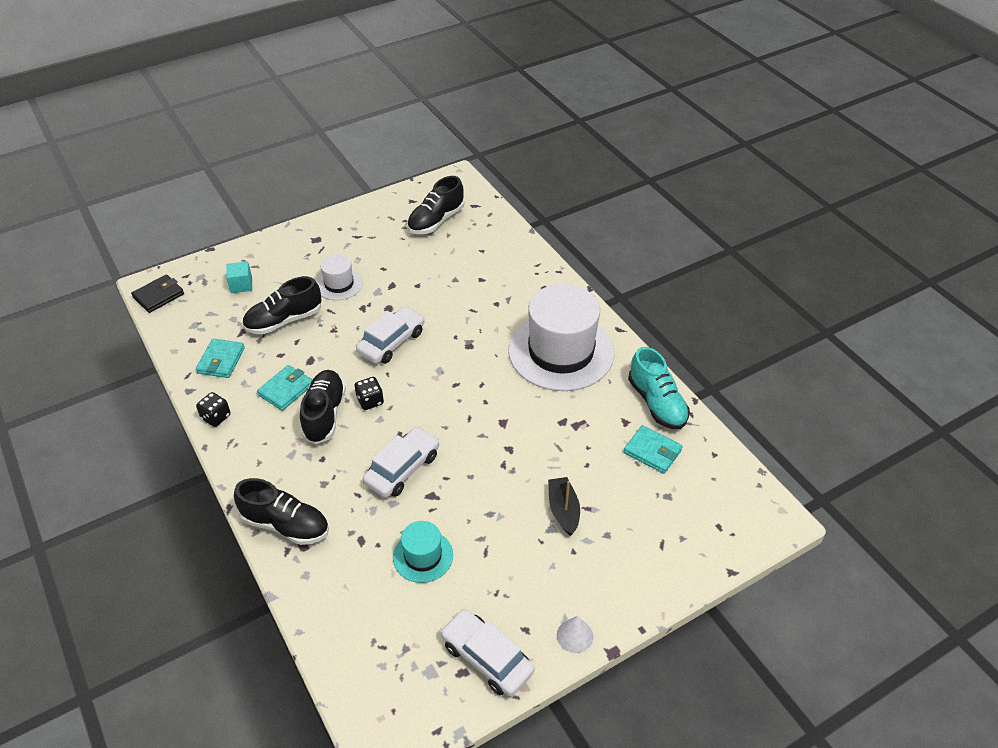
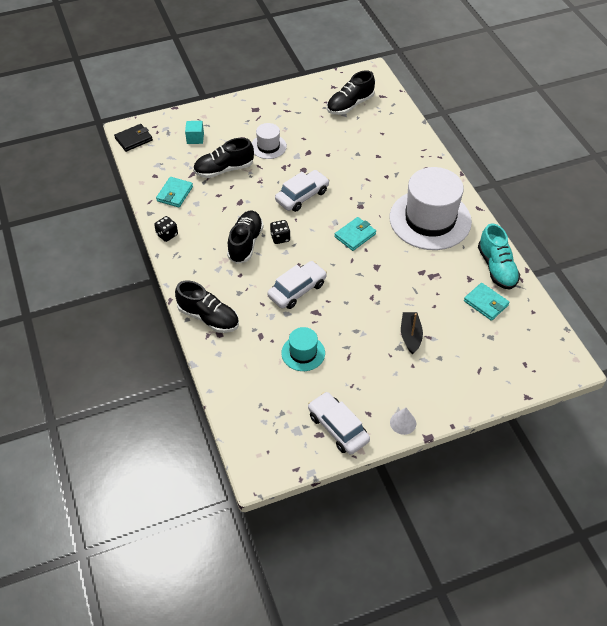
camera: 10 degrees right, 5 degrees up
turquoise wallet [257,365,312,411] -> turquoise wallet moved to [334,217,376,251]

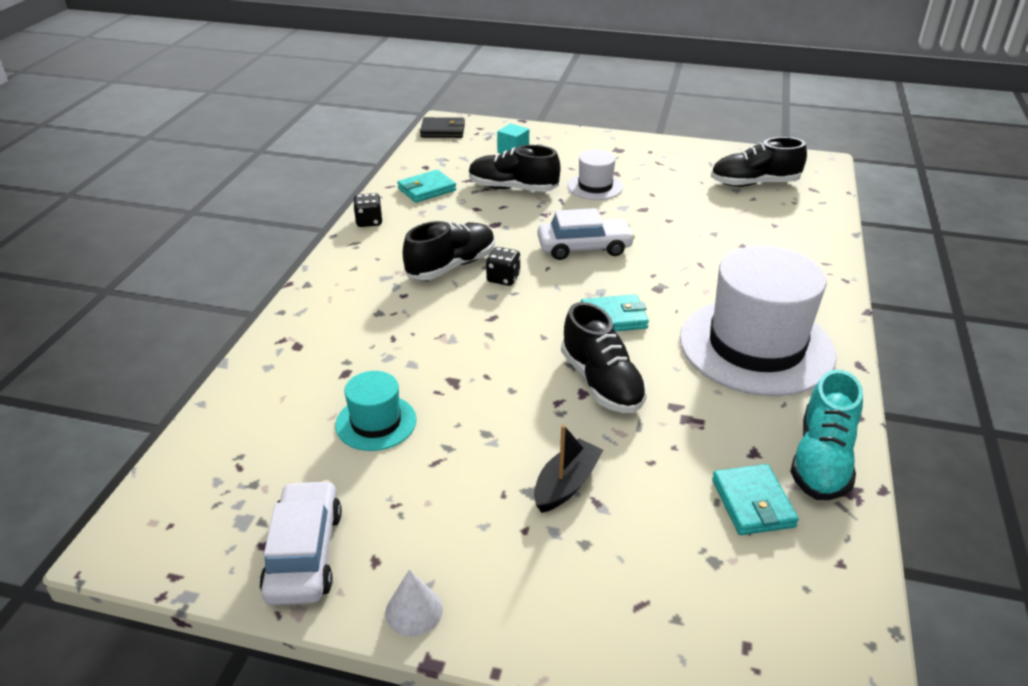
camera: 35 degrees right, 15 degrees down
black shoe [175,280,239,333] -> black shoe moved to [561,302,647,413]
white car [267,261,327,309] -> none

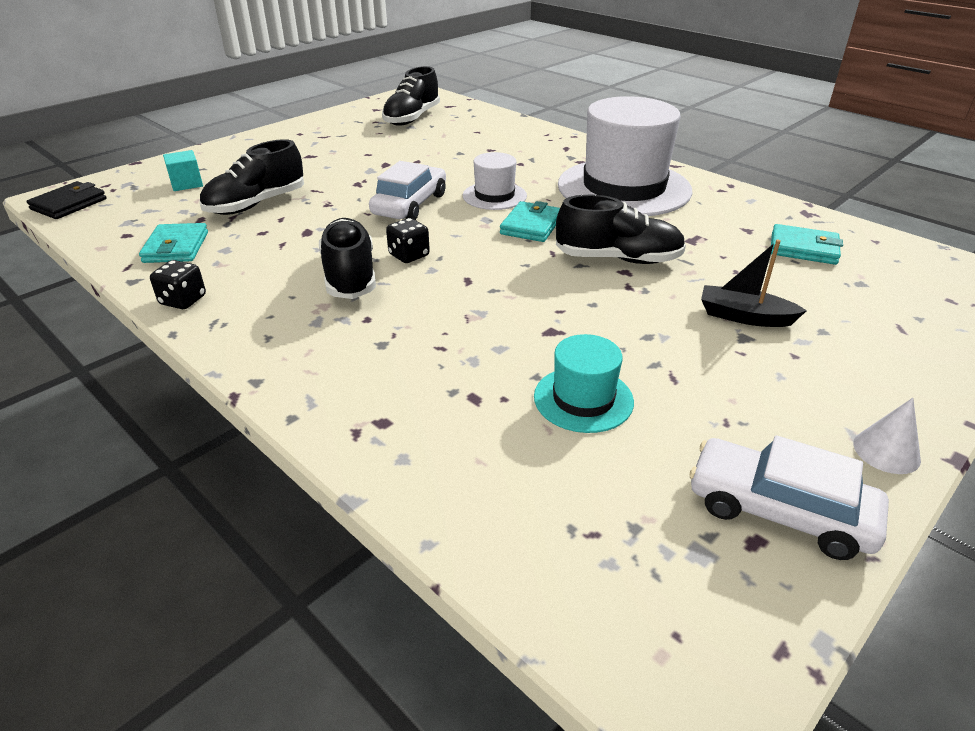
camera: 60 degrees left, 0 degrees up
black boat [534,425,603,513] -> black boat turned 45 degrees counterclockwise [701,240,807,327]
white hat [568,150,623,200] -> white hat moved to [463,152,527,210]
turquoise shoe [790,369,863,500] -> none

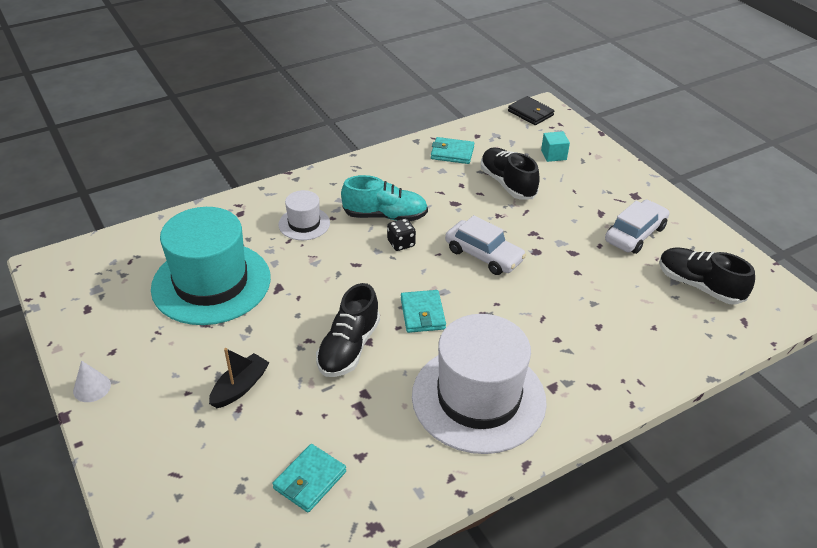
camera: 105 degrees right, 5 degrees up
black dice [150,260,206,309] -> none
black shoe [319,218,376,299] -> turquoise shoe [341,175,428,221]
white hat [463,152,527,210] -> white hat moved to [278,190,330,240]
turquoise wallet [500,201,560,242] -> turquoise wallet turned 45 degrees clockwise [401,290,446,333]
turquoise hat [534,334,634,433] -> turquoise hat [151,207,271,325], size x2.10
white car [689,435,889,560] -> white car moved to [605,199,669,254]

